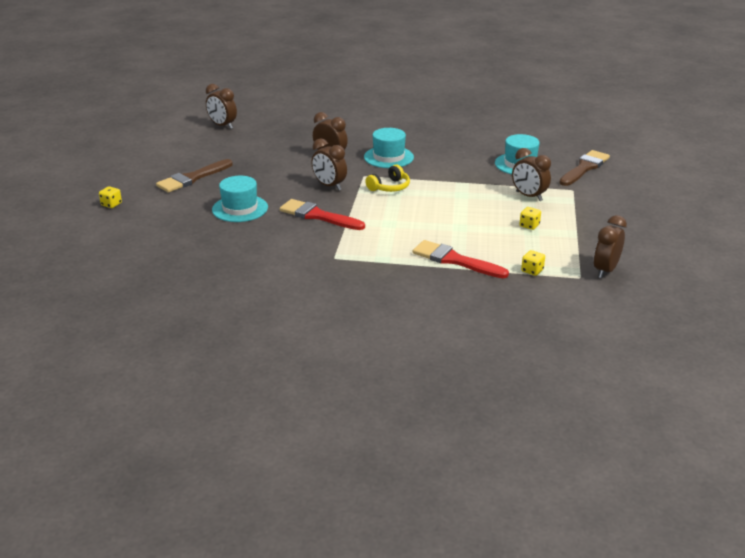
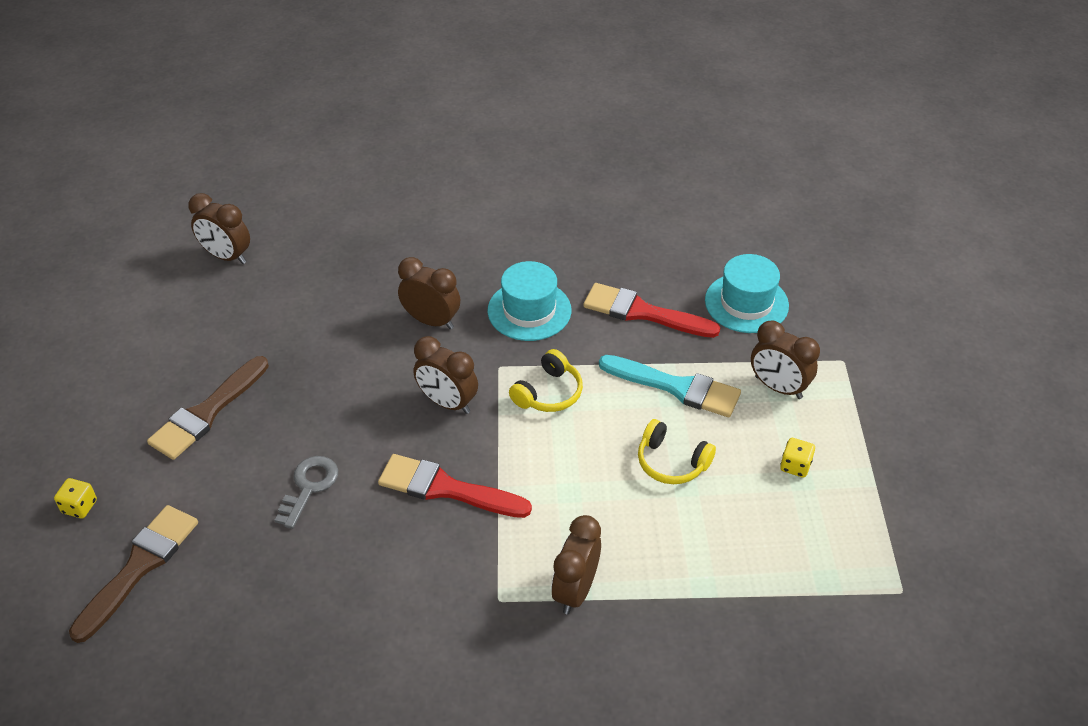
camera: 10 degrees left, 15 degrees up
turquoise hat [212,176,268,222] -> grey key [275,456,338,529]
red brush [413,240,509,278] -> red brush moved to [583,283,720,338]
yellow dice [521,250,545,276] -> none
brown brush [559,150,610,186] -> brown brush moved to [69,505,198,643]
brown clock [594,215,627,278] -> brown clock moved to [551,515,601,614]
none -> turquoise brush [599,355,741,417]
none -> yellow headphones [638,419,716,484]

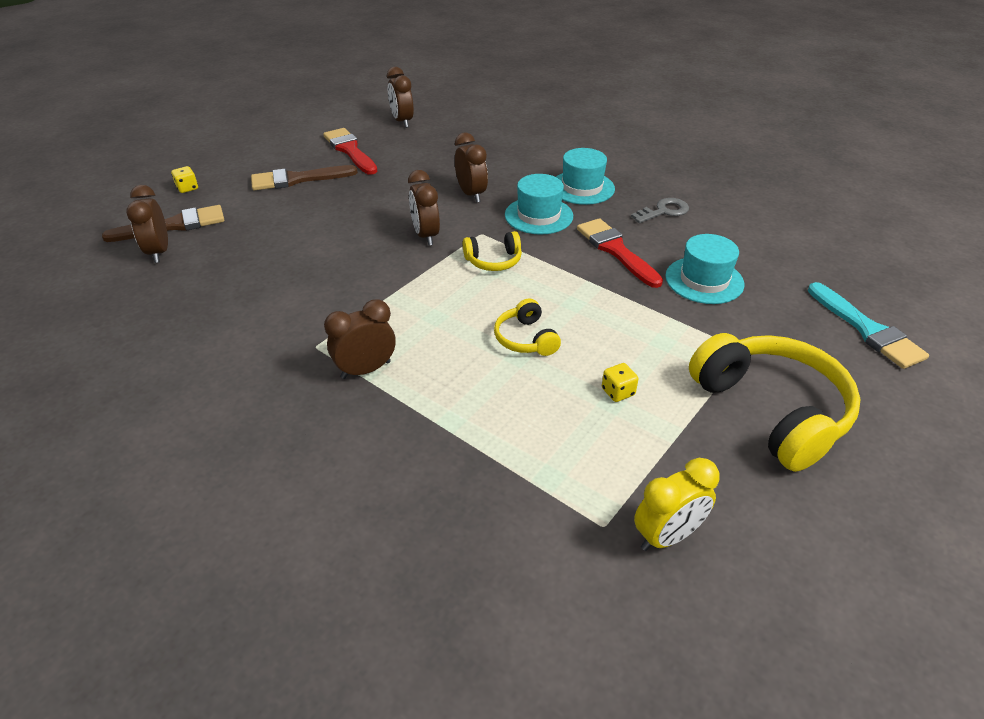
camera: 40 degrees right, 5 degrees down
grey key [275,456,338,529] -> grey key moved to [631,198,689,223]
red brush [378,454,532,518] -> red brush moved to [323,128,378,175]
turquoise brush [599,355,741,417] -> turquoise brush moved to [808,282,929,369]
brown clock [751,321,820,399] -> brown clock moved to [126,185,168,263]
none -> turquoise hat [556,148,615,205]
none -> yellow clock [634,458,719,551]
none -> yellow headphones [689,333,861,472]

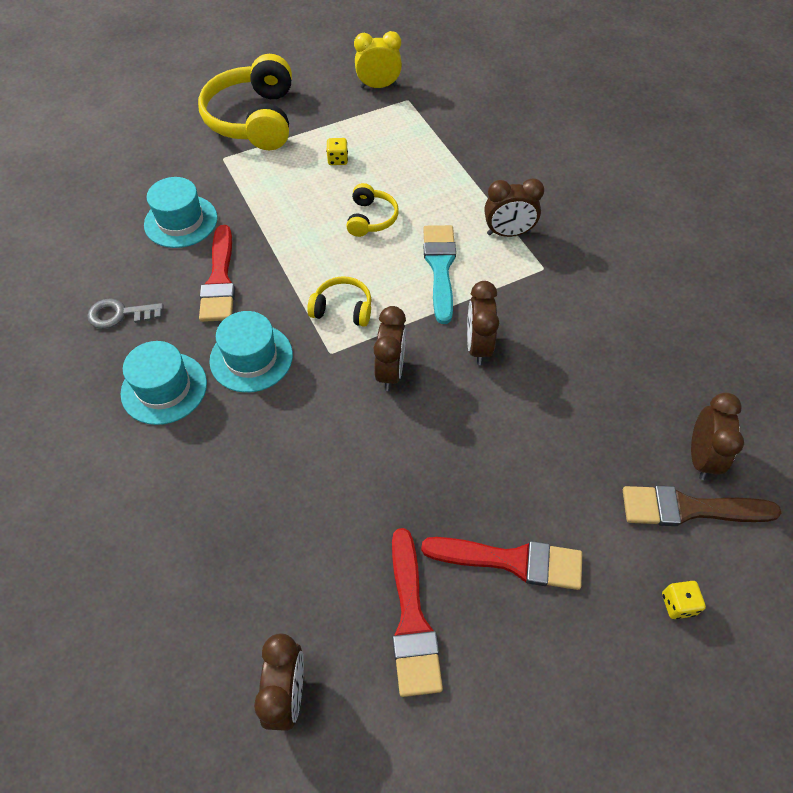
camera: 155 degrees left, 15 degrees up
brown brush [251,165,358,190] -> red brush [421,537,582,590]
brown clock [455,133,488,203] -> brown clock moved to [467,281,499,365]
turquoise brush [808,282,929,369] -> turquoise brush moved to [423,225,456,324]

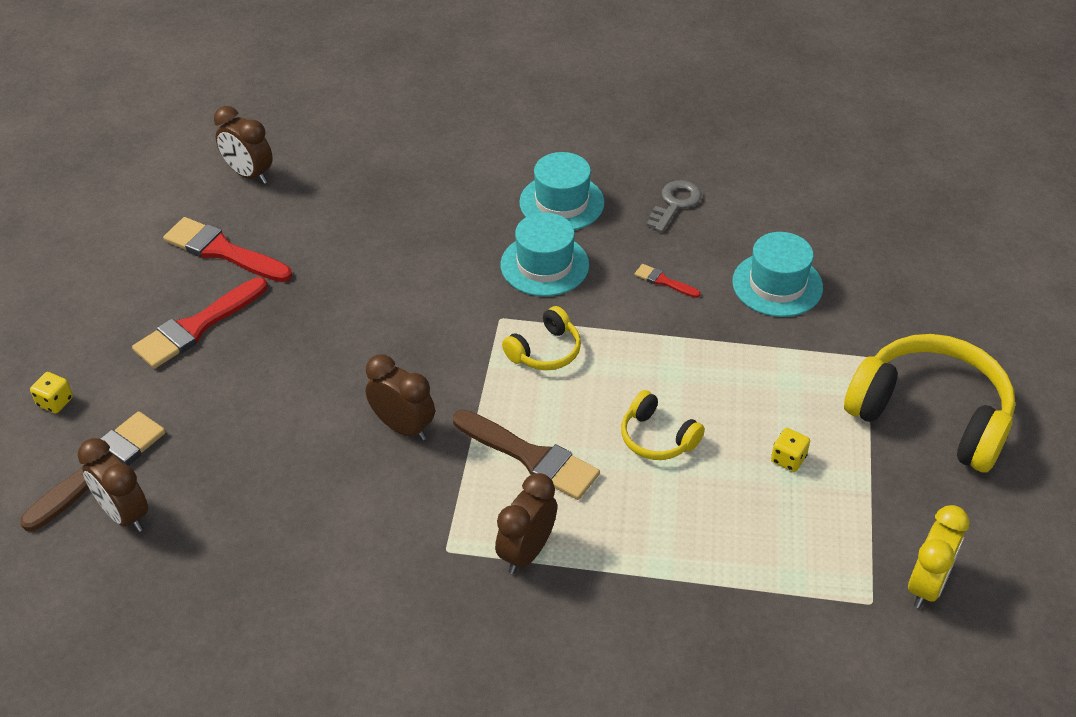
camera: 125 degrees right, 10 degrees down
red brush [199,225,235,322] -> red brush [634,264,701,298], size x0.47
brown clock [374,306,406,391] -> none
turquoise brush [423,225,456,324] -> brown brush [453,409,600,500]

